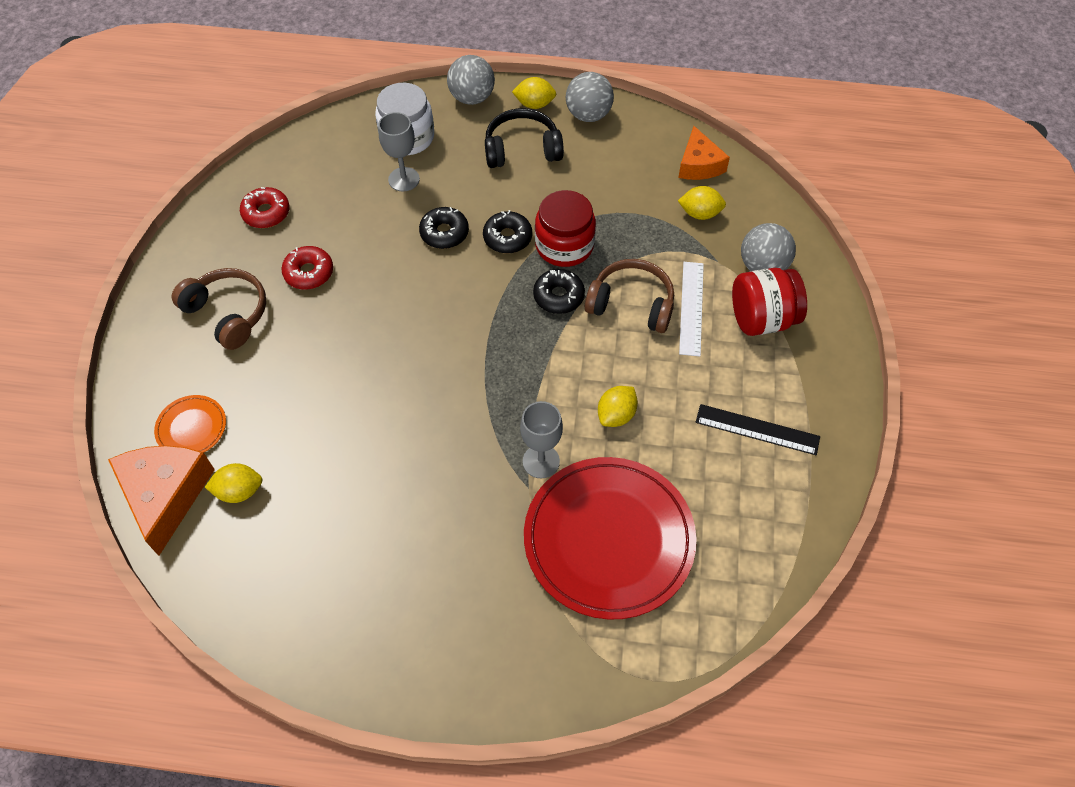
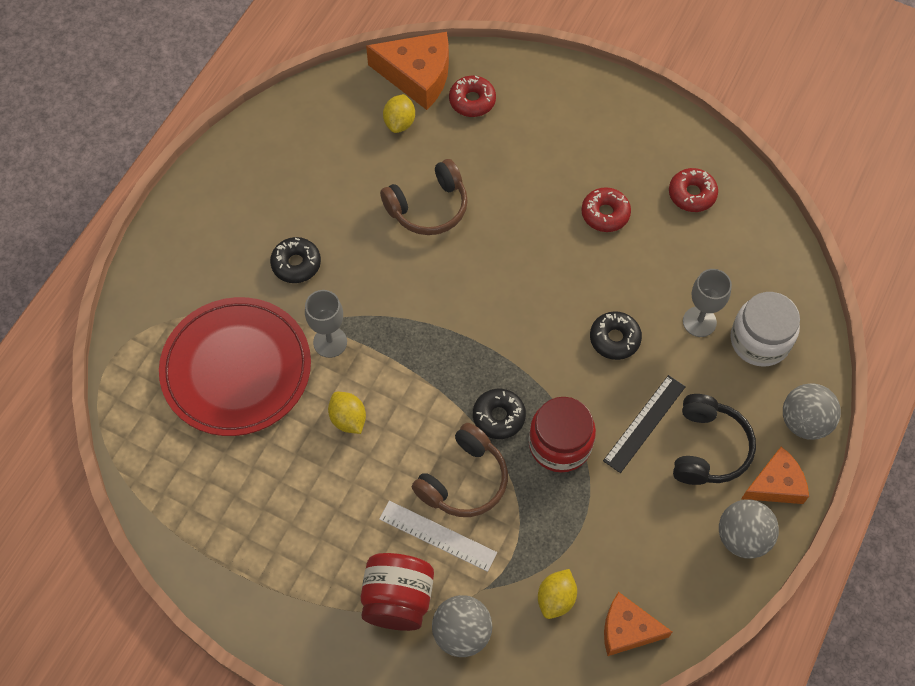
camera: 110 degrees right, 5 degrees up
orange plate [154,395,226,452] -> red donut [449,76,496,117]
brown headphones [172,268,266,350] -> brown headphones moved to [380,159,468,235]
black donut [483,210,532,253] -> black donut moved to [270,237,321,283]
yellow lemon [512,77,556,109] -> orange cheese [741,447,809,504]
black ruler [695,404,820,455] -> black ruler moved to [603,375,686,473]

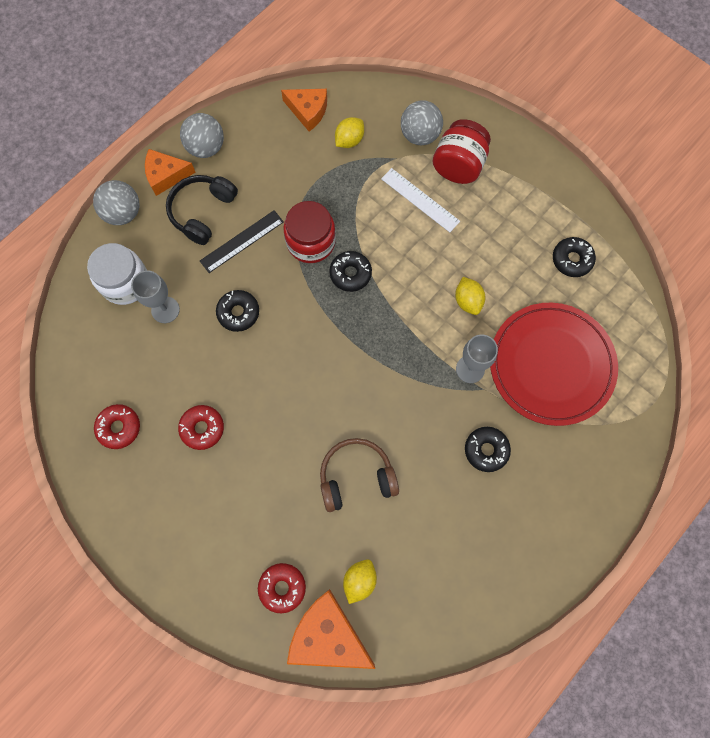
camera: 165 degrees left, 10 degrees up
brown headphones [412,423,508,517] -> none
none -> black donut [553,237,596,277]

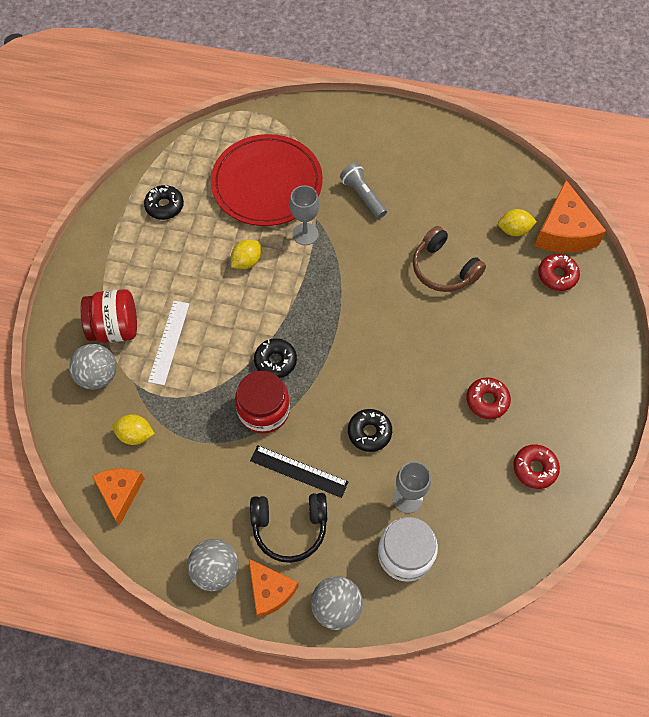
camera: 120 degrees left, 10 degrees down
black donut [465,427,511,472] -> grey flashlight [340,163,387,219]

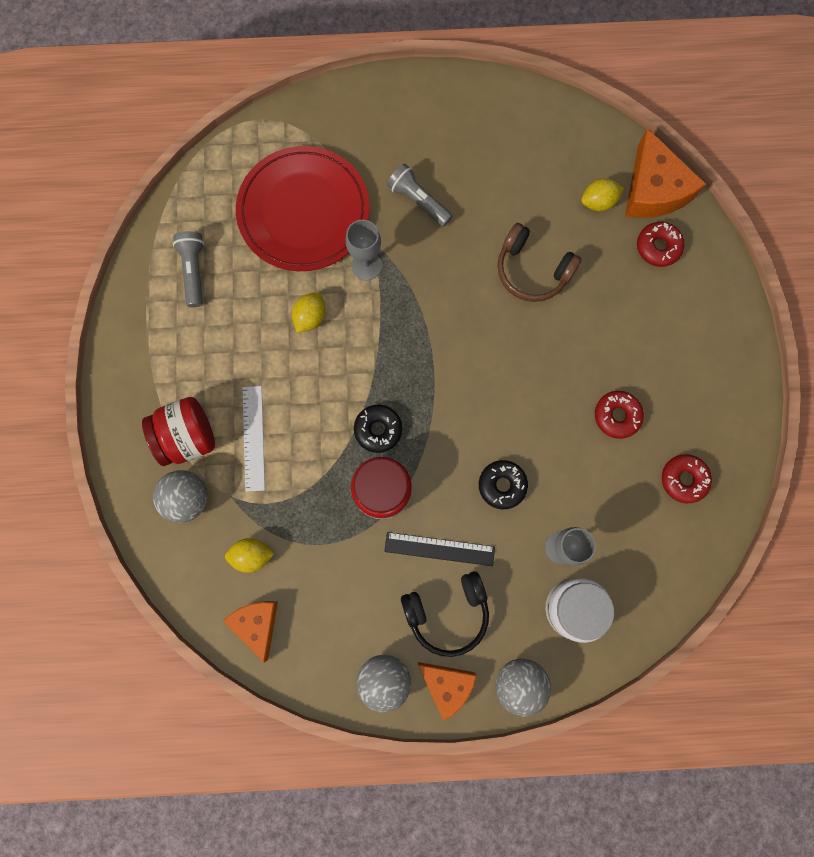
camera: 15 degrees left, 15 degrees up
black donut [144,185,184,220] -> grey flashlight [173,231,204,307]

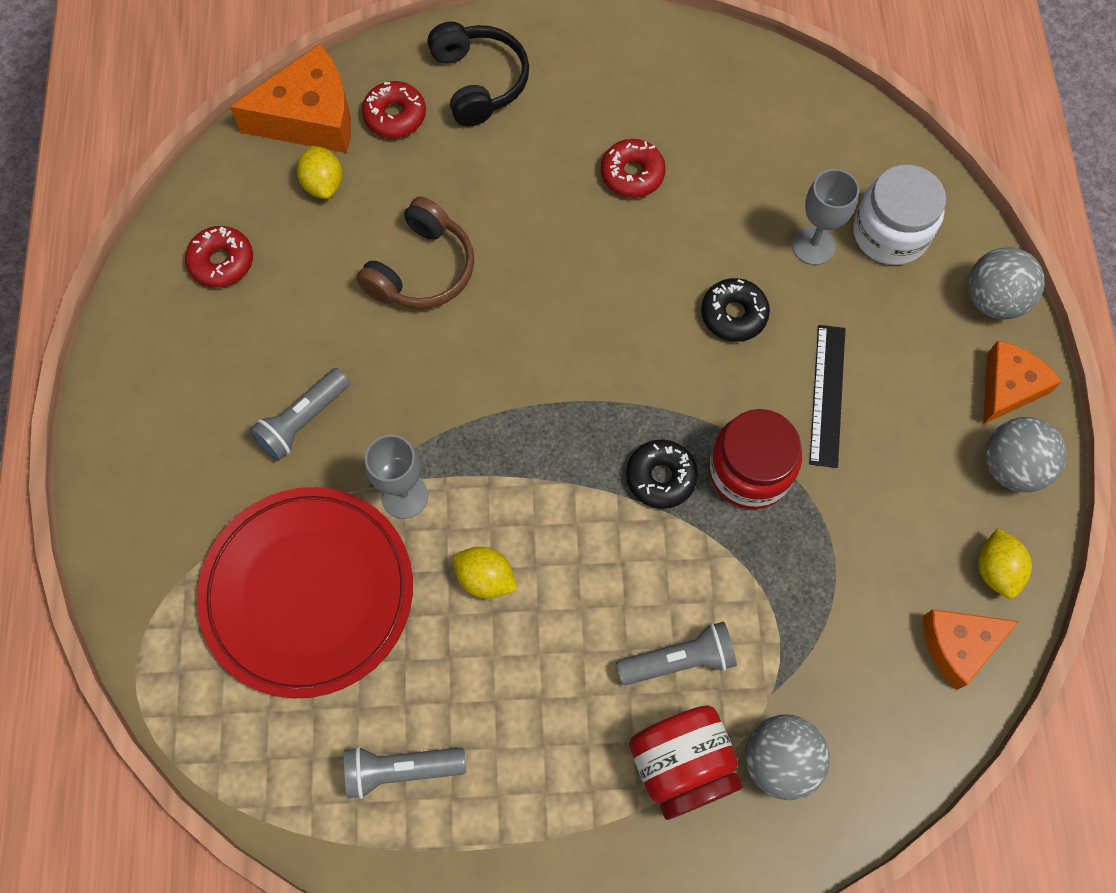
camera: 90 degrees left, 10 degrees down
yellow lemon [225,538,274,573] -> yellow lemon moved to [978,528,1032,599]
white ruler [243,386,265,492] -> grey flashlight [616,622,737,686]
black headphones [401,571,489,657] -> black headphones moved to [428,22,529,126]
red donut [662,454,712,503] -> red donut moved to [185,226,253,288]

